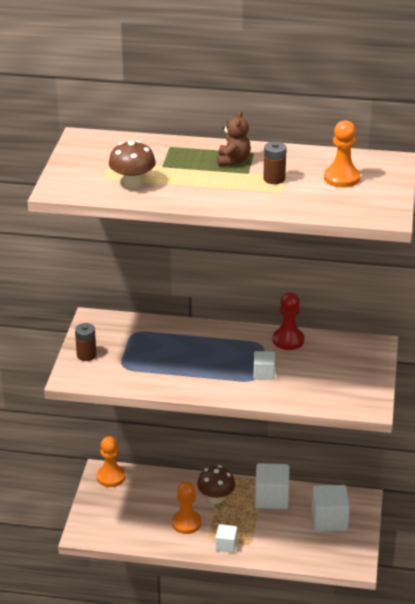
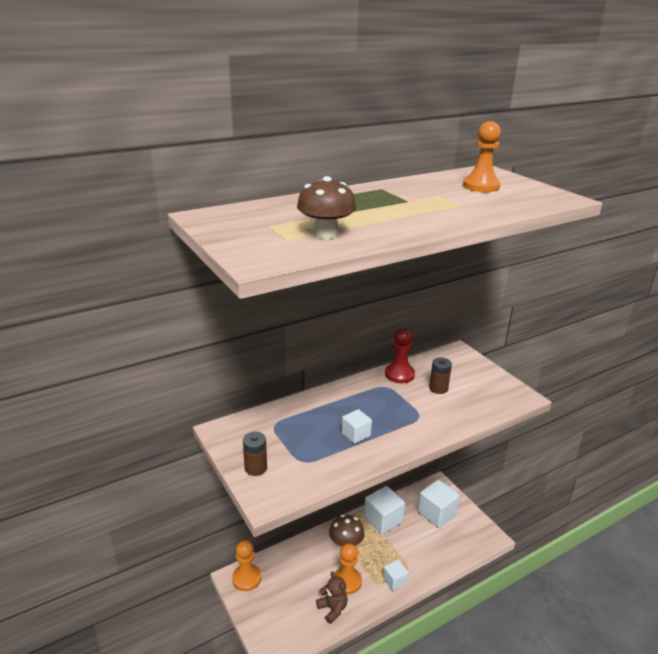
camera: 40 degrees left, 5 degrees down
brown teddy bear [217,111,251,166] -> brown teddy bear moved to [316,571,348,624]
white cube [253,351,275,380] -> white cube moved to [342,409,372,444]
brown battery [263,141,286,184] -> brown battery moved to [429,357,452,394]

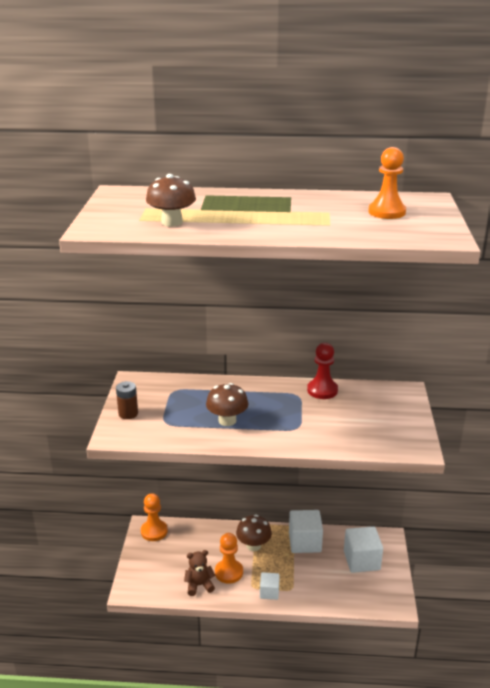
camera: 35 degrees right, 0 degrees up
brown teddy bear [316,571,348,624] -> brown teddy bear turned 105 degrees counterclockwise [184,550,215,596]
white cube [342,409,372,444] -> brown mushroom [206,383,248,426]
brown battery [429,357,452,394] -> none

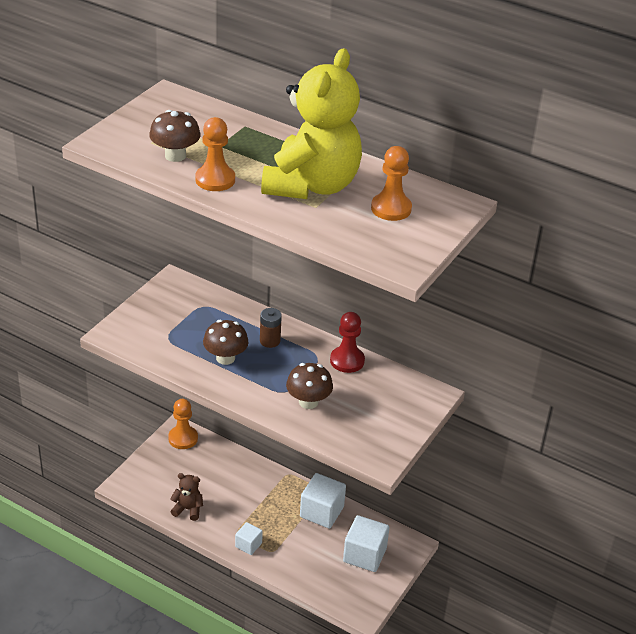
camera: 25 degrees right, 10 degrees up
brown battery [116,381,138,419] -> brown battery moved to [260,308,282,348]
orange pawn [215,533,243,584] -> orange pawn moved to [195,117,235,191]
brown mushroom [236,515,272,551] -> brown mushroom moved to [286,363,333,409]
none -> yellow teddy bear [261,48,362,199]

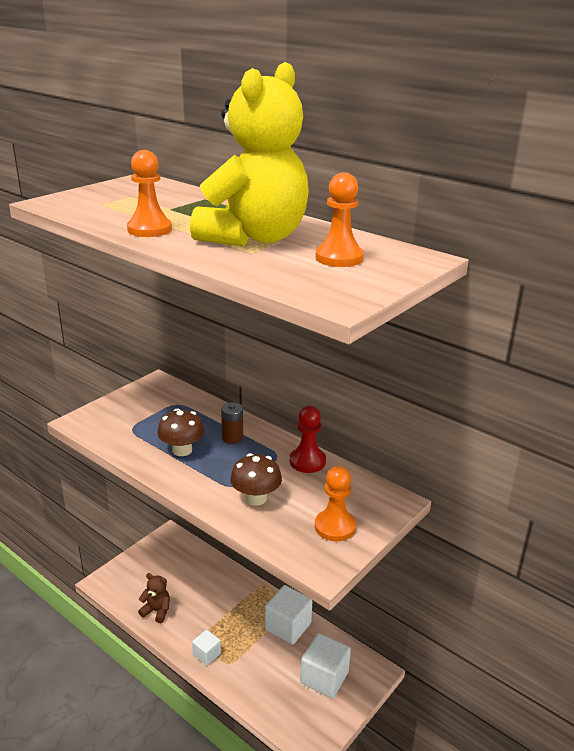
camera: 10 degrees right, 10 degrees down
brown mushroom [149,110,200,162] -> none
orange pawn [168,399,198,449] -> orange pawn moved to [315,466,356,541]

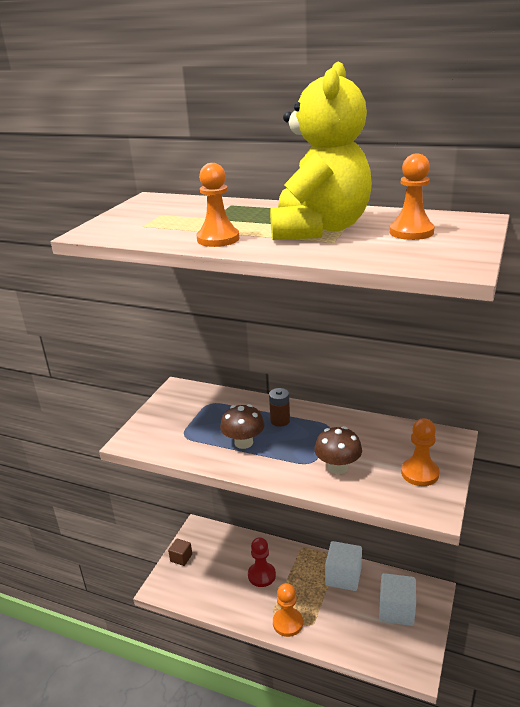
camera: 15 degrees left, 0 degrees up
brown teddy bear [138,573,170,623] -> none
white cube [192,630,221,666] -> orange pawn [273,583,303,637]
red pawn [290,406,326,473] -> red pawn moved to [248,537,276,587]
none -> brown cube [168,539,192,566]

